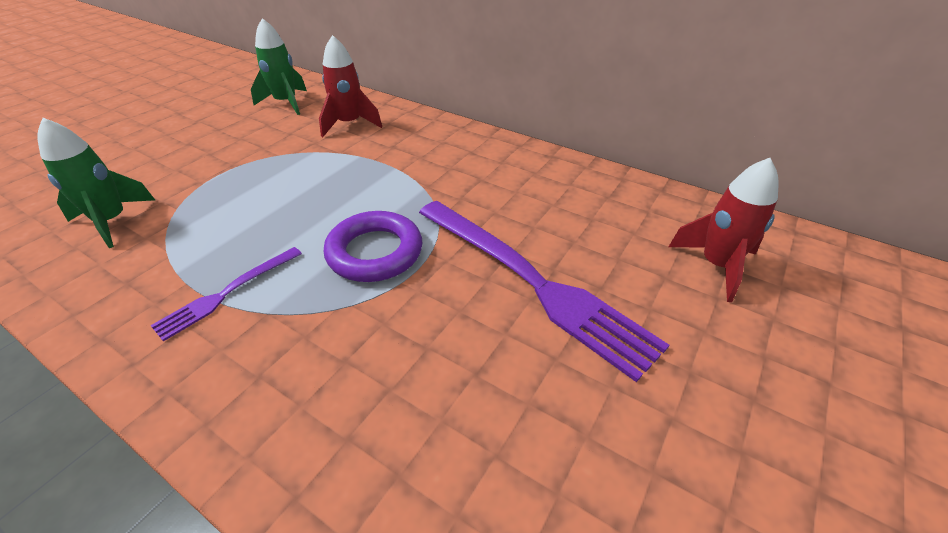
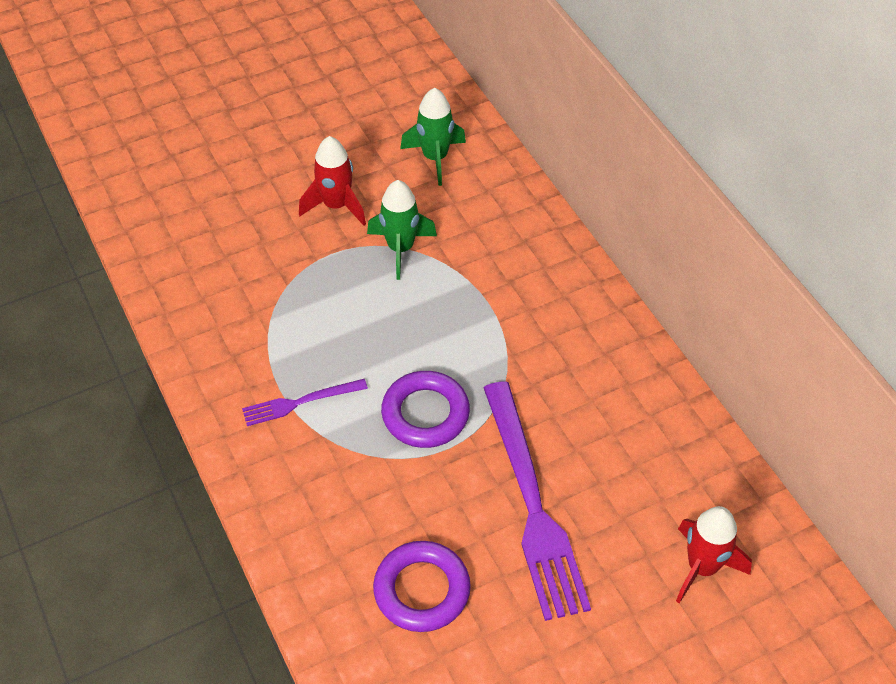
camera: 30 degrees right, 10 degrees up
green rocket [37,118,155,248] -> green rocket moved to [367,180,437,280]
red rocket [319,35,382,137] -> red rocket moved to [299,136,366,226]
none -> purple ring [373,541,471,632]

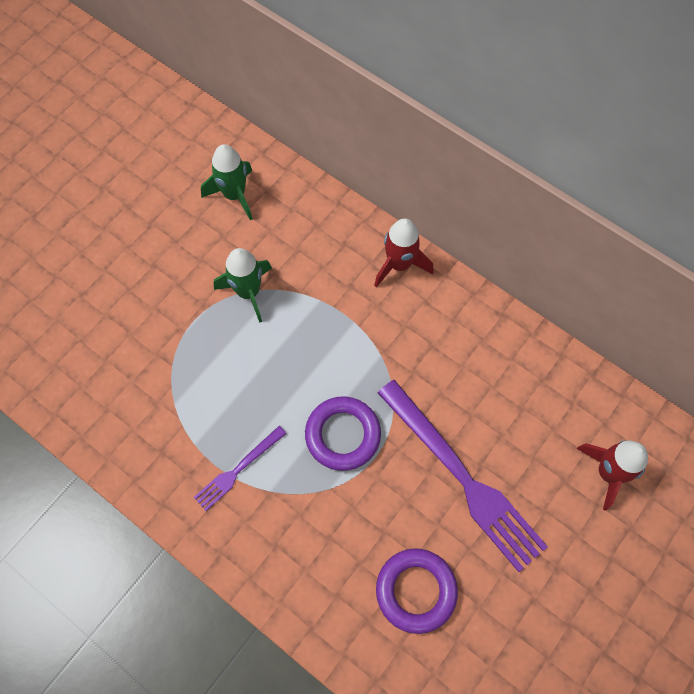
camera: 25 degrees left, 15 degrees up
red rocket [299,136,366,226] -> red rocket moved to [374,218,434,287]

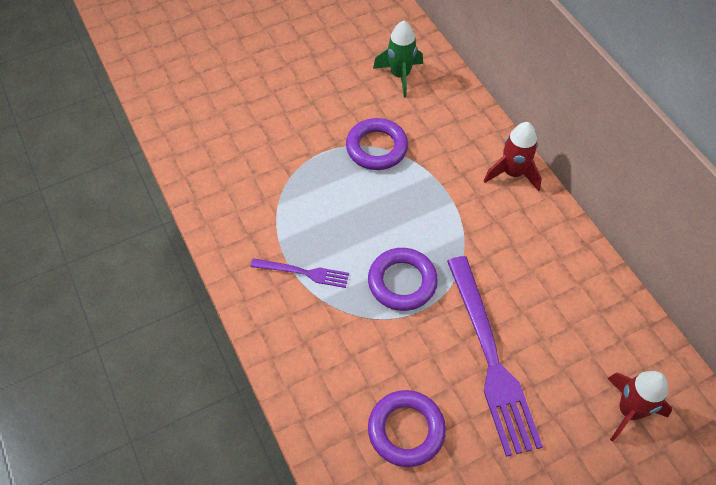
camera: 25 degrees right, 10 degrees down
purple fork [194,426,287,511] -> purple fork turned 150 degrees counterclockwise [250,258,349,288]
green rocket [214,248,272,323] -> purple ring [346,118,408,170]

